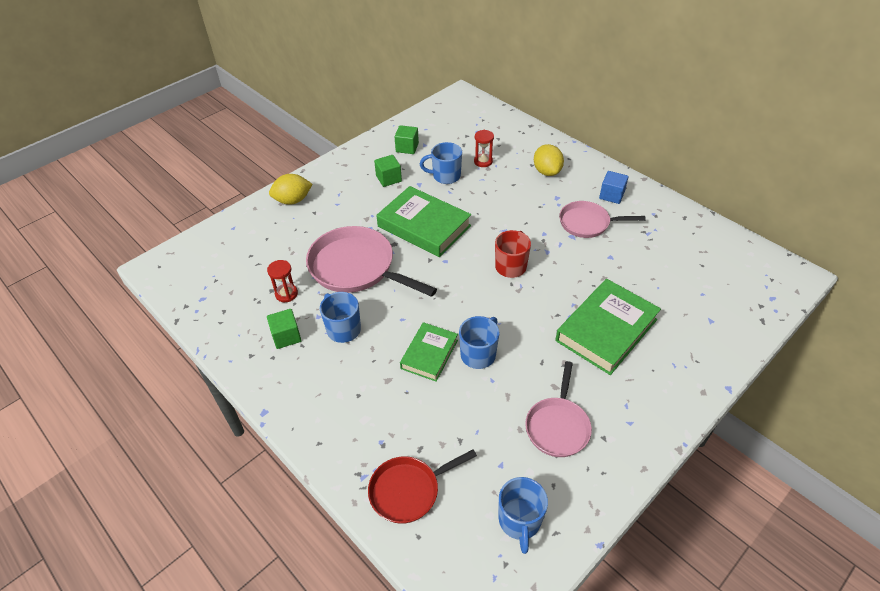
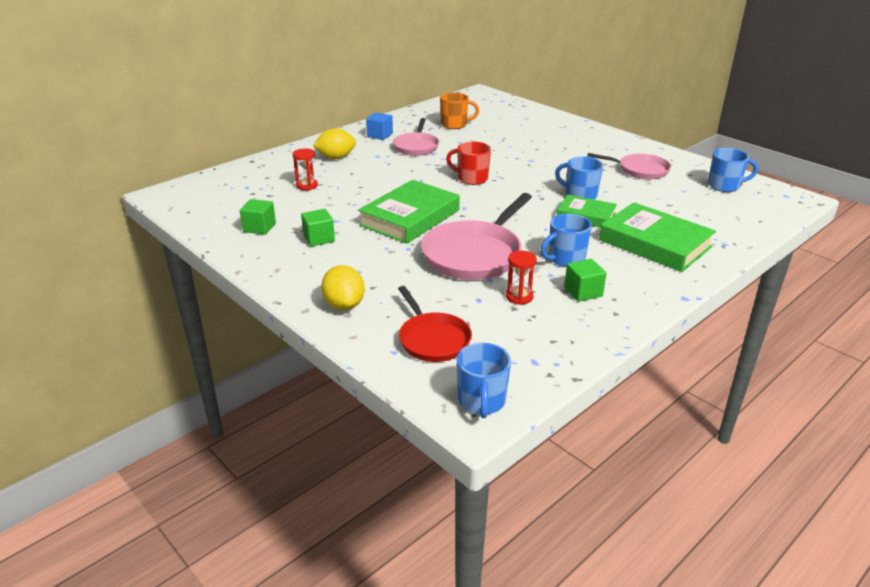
camera: 90 degrees left, 15 degrees down
red pan [368,449,477,524] -> red pan moved to [398,286,472,362]
blue mug [420,142,462,184] -> blue mug moved to [457,343,511,418]
green book [555,279,661,375] -> green book moved to [599,202,716,272]
none -> orange mug [440,92,479,129]

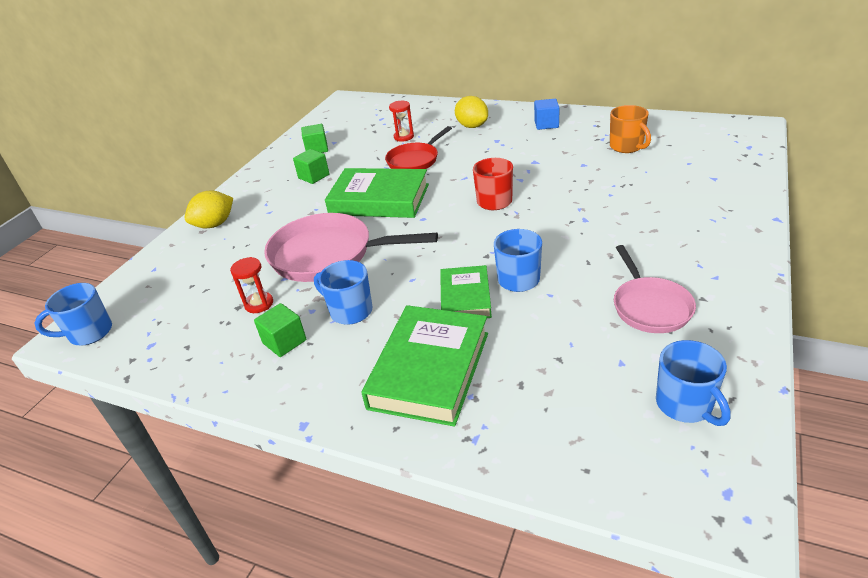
camera: 70 degrees right, 5 degrees up
pink pan [393,118,439,156] -> none
red pan [398,286,472,362] -> red pan moved to [385,126,452,169]

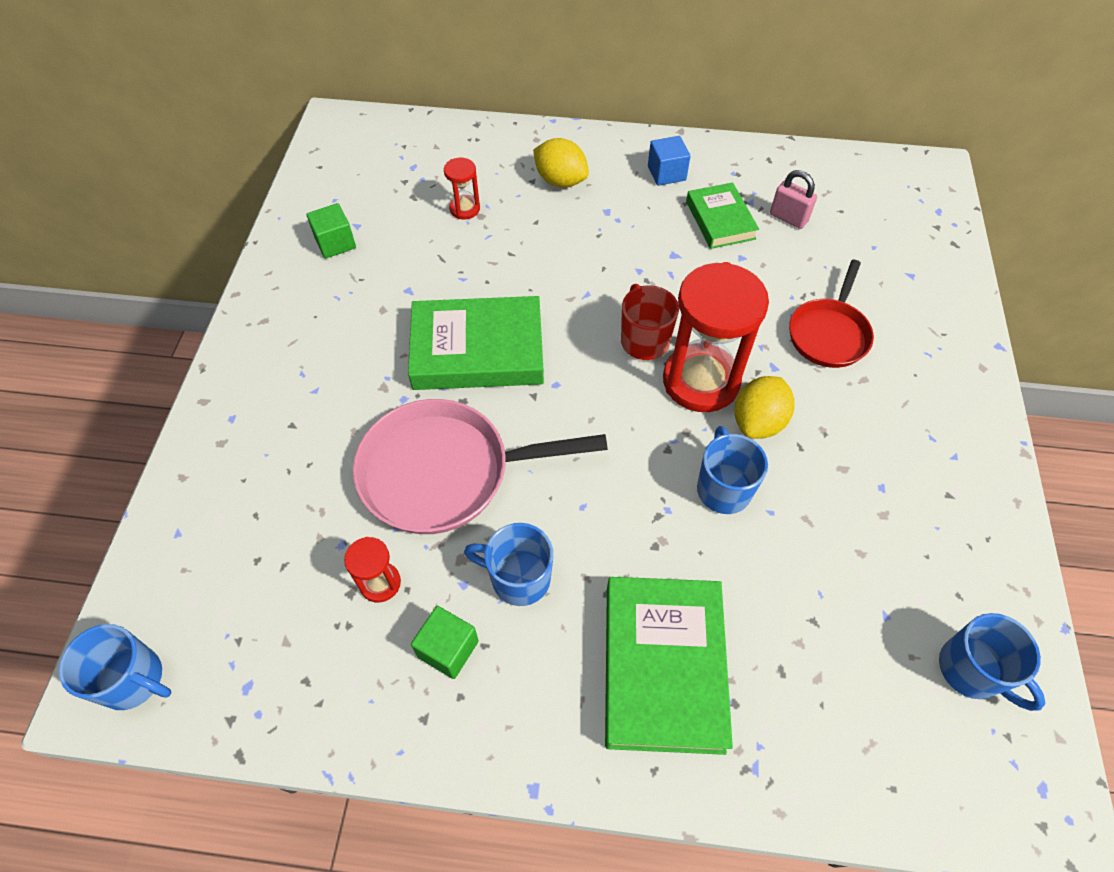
camera: 20 degrees left, 20 degrees up
blue mug [34,283,112,345] -> blue mug turned 120 degrees counterclockwise [59,624,171,710]
yellow lemon [185,190,233,228] -> yellow lemon moved to [734,376,794,439]
green cube [293,149,329,184] -> none
red pan [385,126,452,169] -> red pan moved to [789,260,874,368]
green book [440,265,492,318] -> green book moved to [686,182,759,249]
orange mug [610,105,651,153] -> pink padlock [770,170,817,229]
pink pan [614,245,696,333] -> none
none -> red hourglass [663,262,769,412]

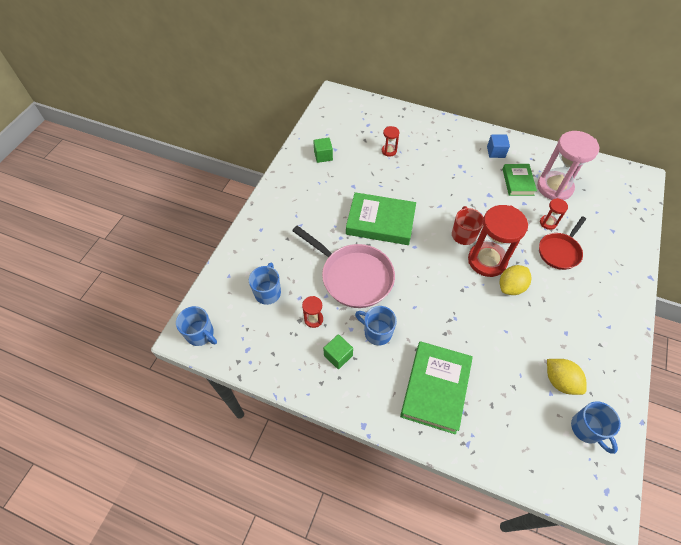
camera: 15 degrees right, 0 degrees up
pink pan [353,399,608,534] -> pink pan turned 150 degrees counterclockwise [292,226,395,308]
yellow lemon [533,138,589,188] -> yellow lemon moved to [547,359,587,395]
blue mug [697,426,768,514] -> blue mug moved to [249,262,281,305]
pink padlock [770,170,817,229] -> pink hourglass [537,131,599,200]
none -> red hourglass [540,198,568,230]

